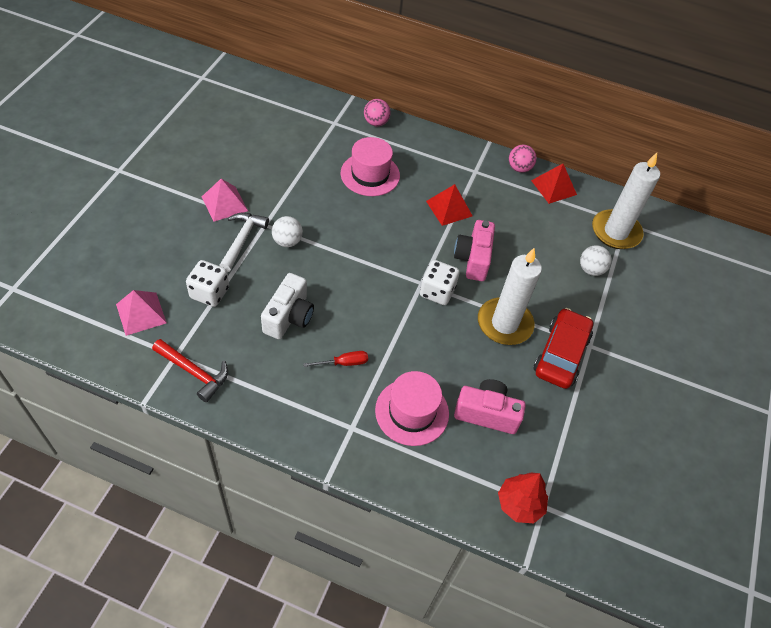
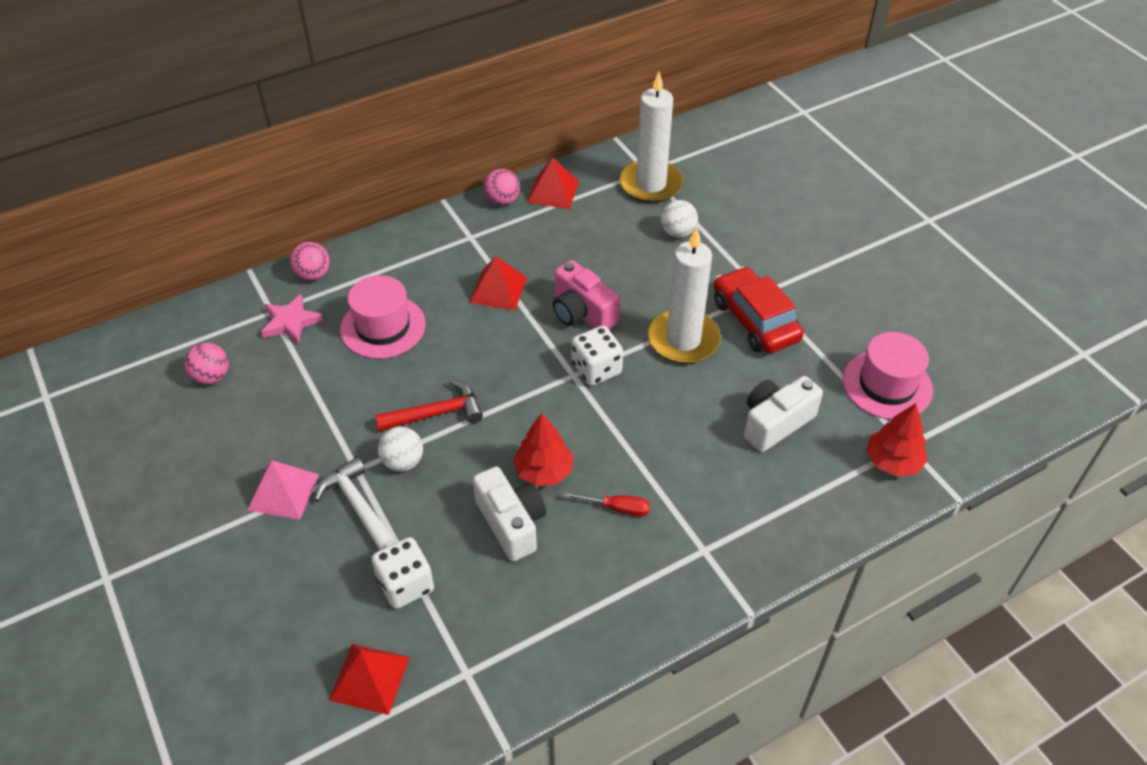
camera: 45 degrees left, 5 degrees down
pink pyramid [116,290,167,336] -> red pyramid [329,644,410,715]
red hammer [152,339,228,402] -> red hammer moved to [375,379,483,432]
red screwdriver [303,351,368,367] -> red screwdriver turned 75 degrees clockwise [563,492,650,517]
pink hat [375,371,449,446] -> pink hat moved to [843,332,933,420]
pink camera [454,379,526,434] -> white camera [744,376,823,452]
none -> pink ball [184,343,229,385]
none -> pink star [261,294,323,344]
none -> red tree [513,413,573,486]

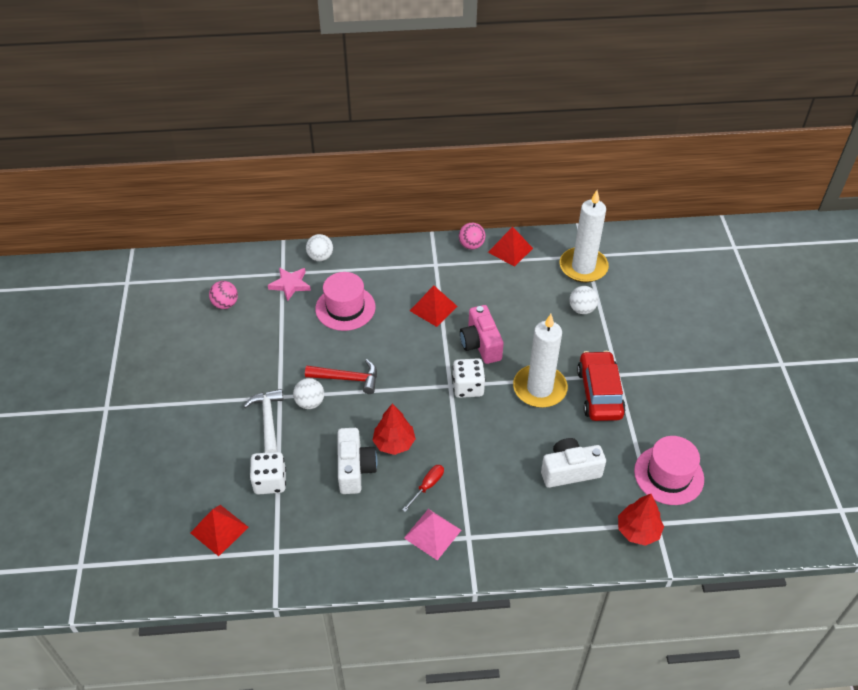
camera: 25 degrees right, 0 degrees up
pink pyramid [247,460,319,520] -> pink pyramid moved to [404,509,461,560]
pink ball [290,242,330,281] -> white ball [306,234,333,261]
red screwdriver [563,492,650,517] -> red screwdriver turned 90 degrees counterclockwise [402,465,444,512]

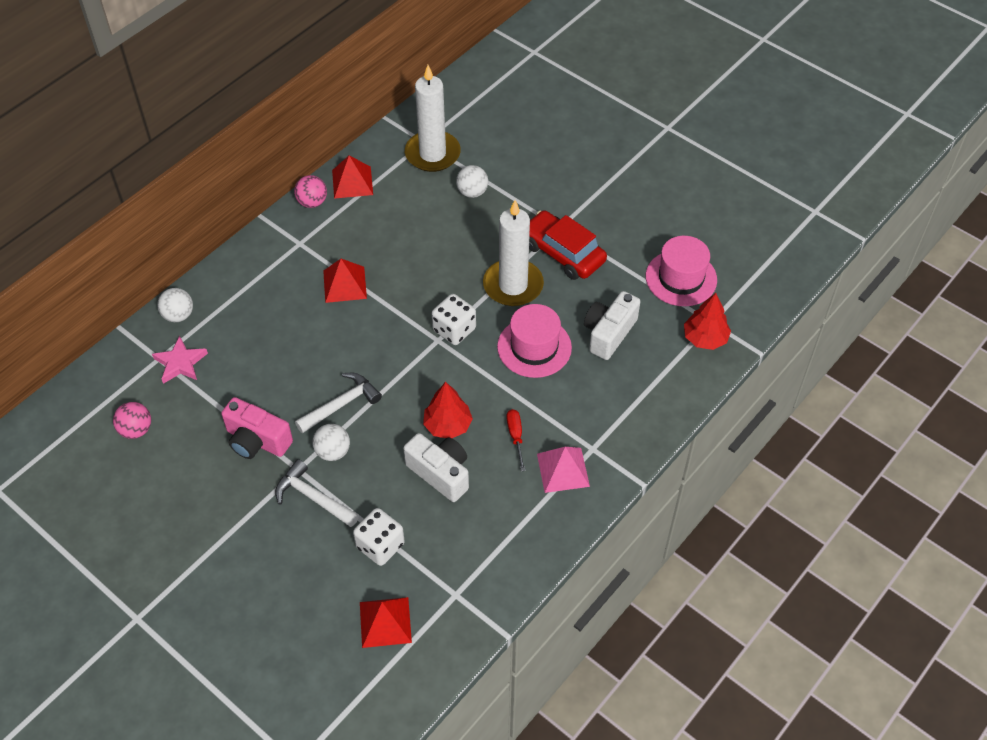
camera: 45 degrees left, 5 degrees up
red hammer [305,359,377,394] -> white hammer [295,373,382,433]
pink hat [315,272,376,331] -> pink hat moved to [497,304,572,378]
pink camera [460,305,504,364] -> pink camera moved to [221,397,293,459]

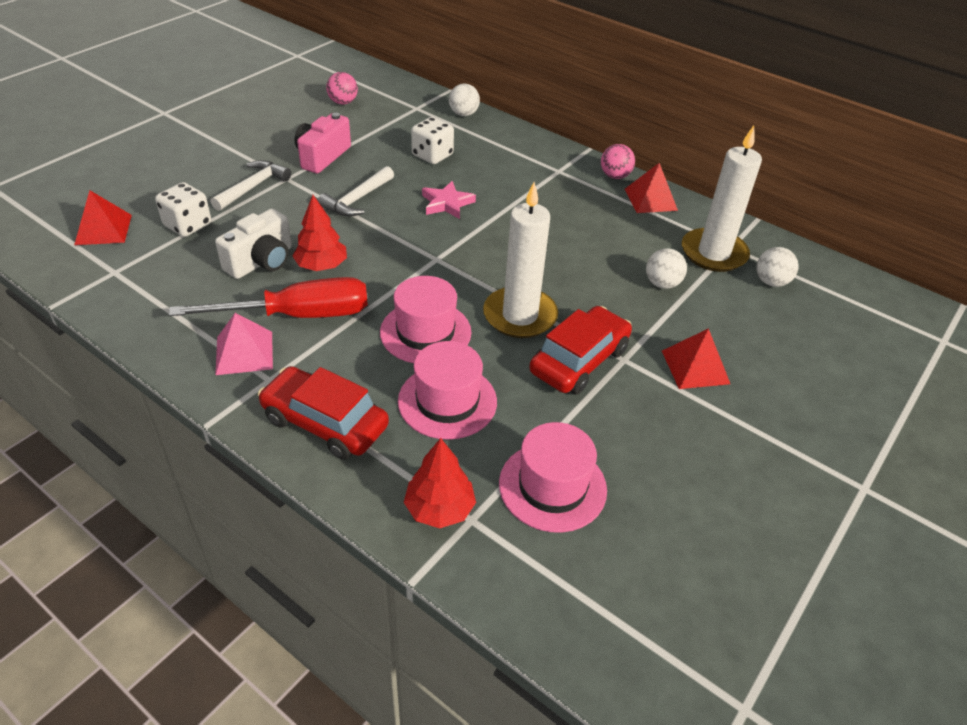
camera: 85 degrees right, 10 degrees down
pink star [152,336,208,384] -> pink star moved to [422,181,476,219]
white hammer [295,373,382,433] -> white hammer turned 75 degrees clockwise [318,166,394,217]
white ball [312,424,350,461] -> white ball moved to [756,247,799,287]
red pyramid [323,259,367,303] -> red pyramid moved to [662,328,730,389]
white dice [432,294,476,345] -> white dice moved to [411,117,454,164]
red screwdriver [507,409,525,471] -> red screwdriver [169,277,368,318], size x2.33
white camera [584,291,641,360] -> pink hat [398,341,497,440]
none -> red car [258,366,389,460]

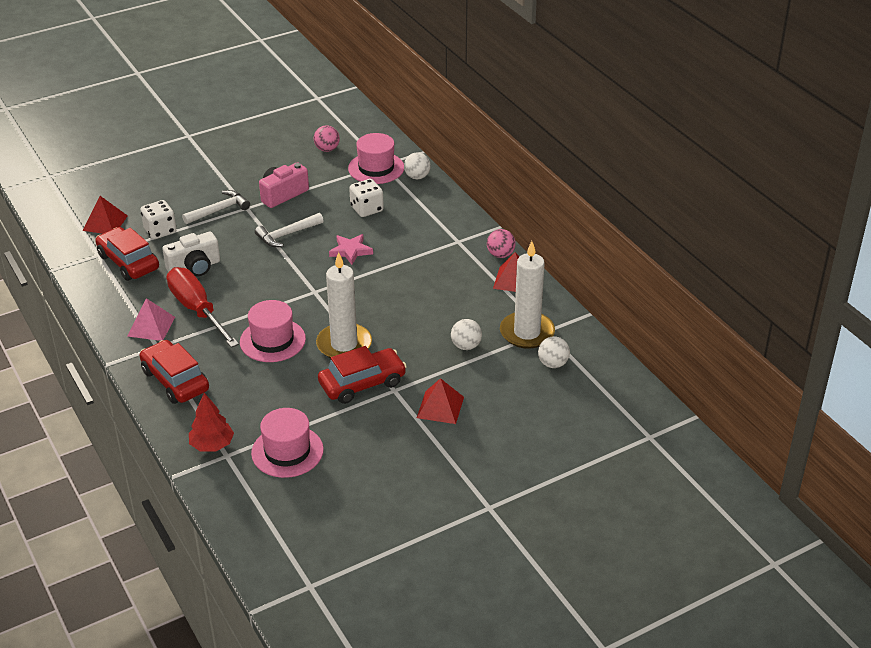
camera: 25 degrees right, 5 degrees down
red screwdriver [169,277,368,318] -> red screwdriver turned 135 degrees counterclockwise [167,267,239,348]
red tree [292,195,347,271] -> none
pink hat [398,341,497,440] -> pink hat moved to [348,133,404,184]
none -> red car [95,227,159,281]

